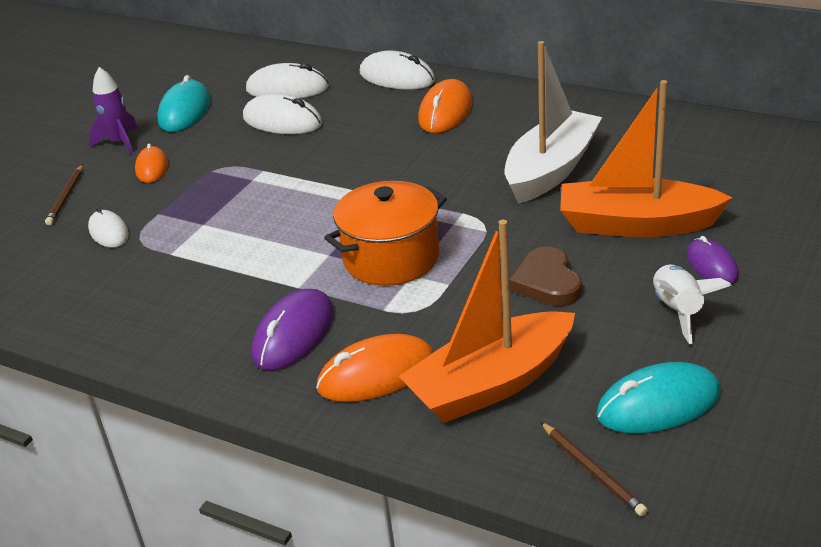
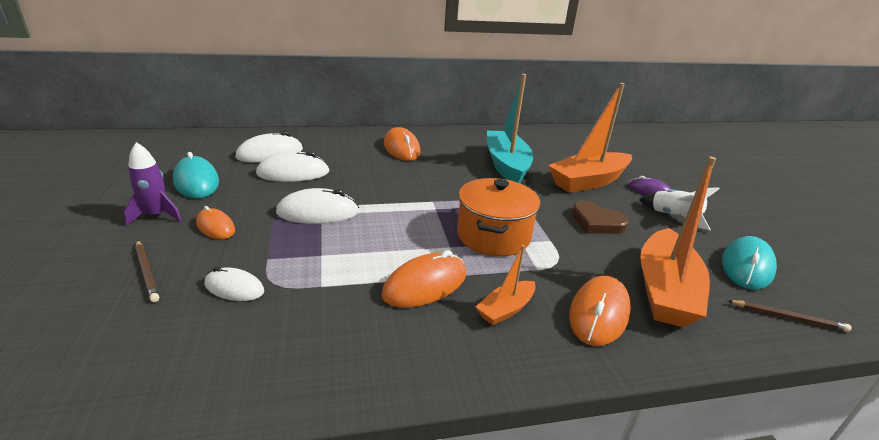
camera: 45 degrees left, 5 degrees down
purple mouse [252,289,334,370] -> orange boat [476,245,536,325]
white mouse [360,51,435,89] -> white mouse moved to [276,188,359,224]
white boat [505,41,602,204] -> turquoise boat [487,74,533,183]
none -> orange mouse [381,250,466,308]

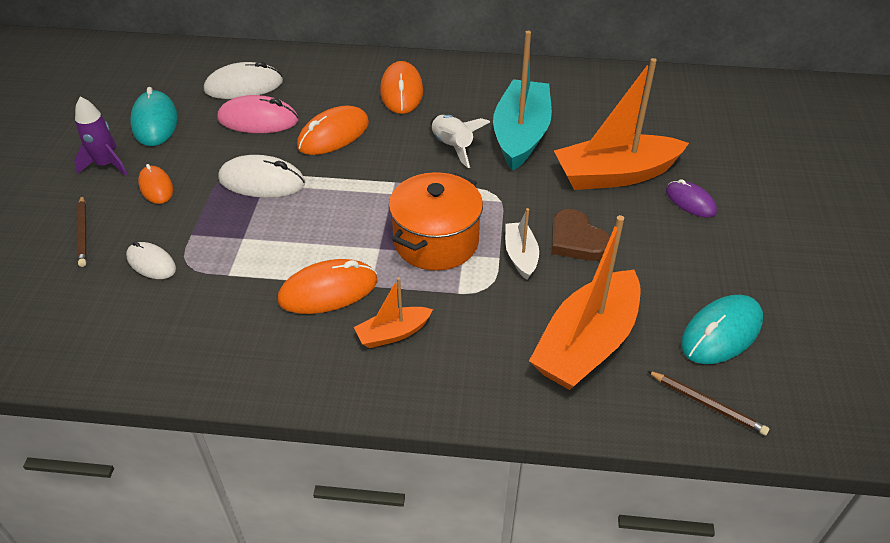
camera: 20 degrees right, 15 degrees up
white mouse [256,151,330,182] -> pink mouse [217,95,299,133]
orange mouse [569,276,631,346] -> orange mouse moved to [297,105,369,155]
white rocket [639,187,720,230] -> white rocket moved to [431,115,490,168]
none -> white boat [505,208,539,280]

